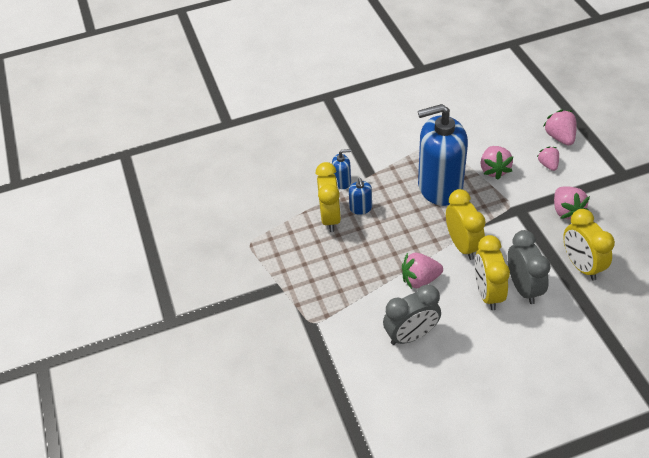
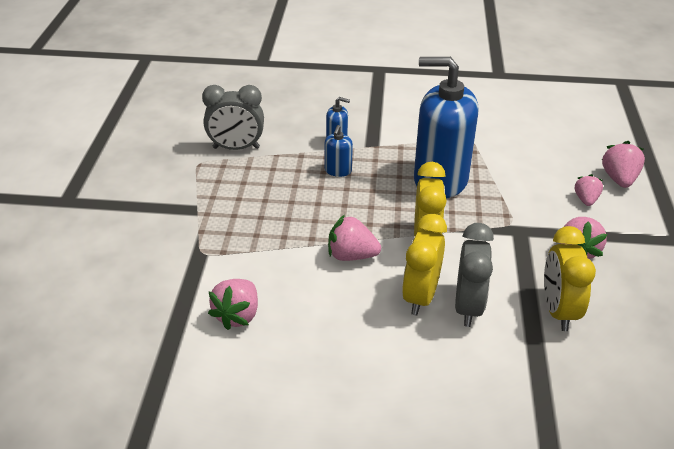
camera: 20 degrees right, 10 degrees down
yellow clock [316,162,341,232] -> none
grey clock [383,284,441,345] -> grey clock moved to [202,85,264,150]
pink strawberry [481,146,513,180] -> pink strawberry moved to [208,279,258,330]

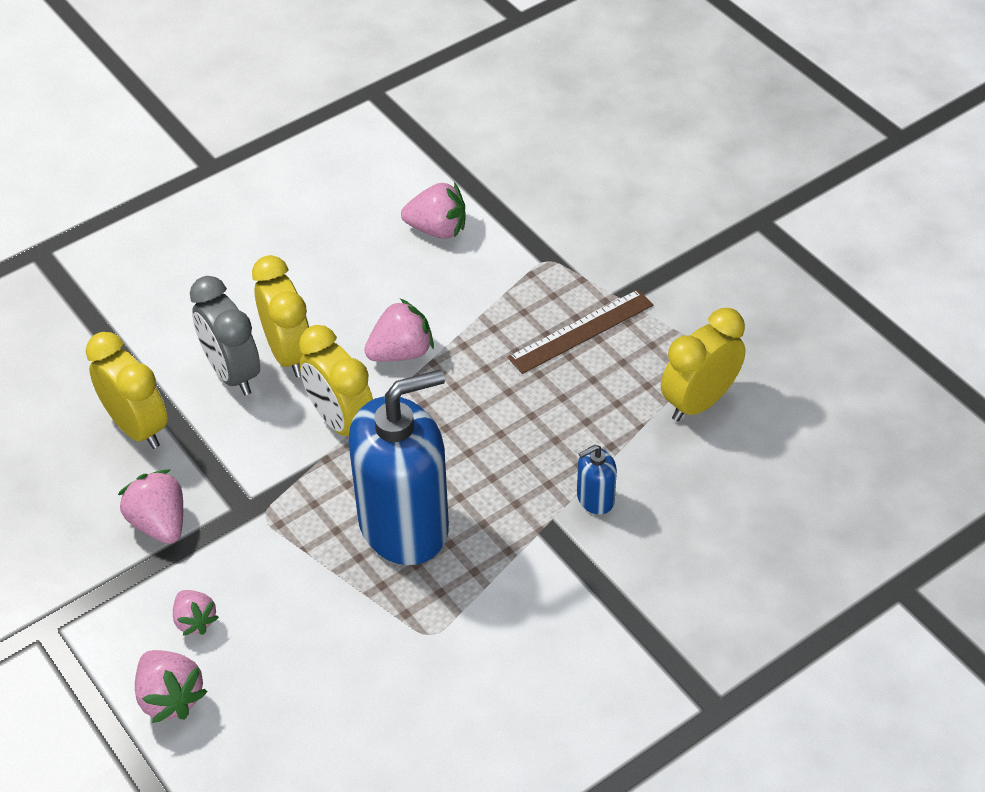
camera: 140 degrees right, 10 degrees up
grey clock [202,85,264,150] -> yellow clock [661,308,746,422]
pink strawberry [208,279,258,330] -> pink strawberry turned 120 degrees clockwise [401,182,465,239]
blue soap dispenser [325,125,353,177] -> none
none -> brown ruler [508,289,654,374]

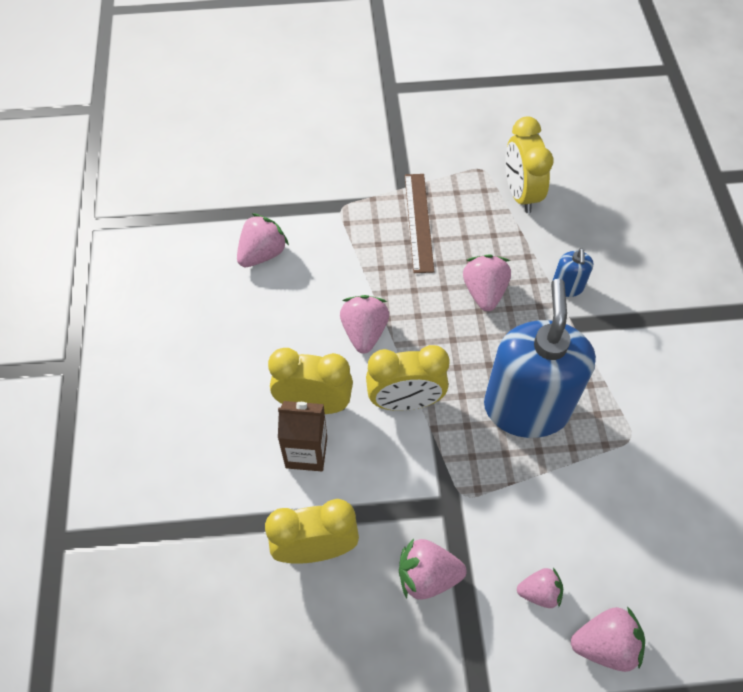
camera: 60 degrees left, 10 degrees up
grey clock [190,276,260,395] -> brown carton [278,401,327,471]
none -> pink strawberry [463,255,511,311]

